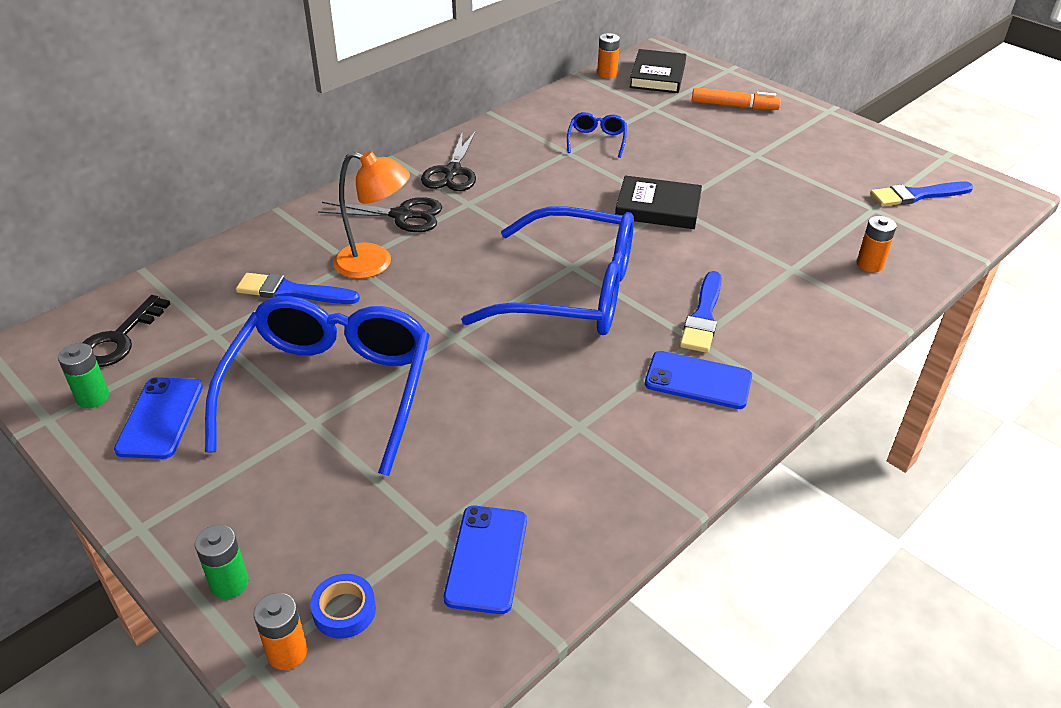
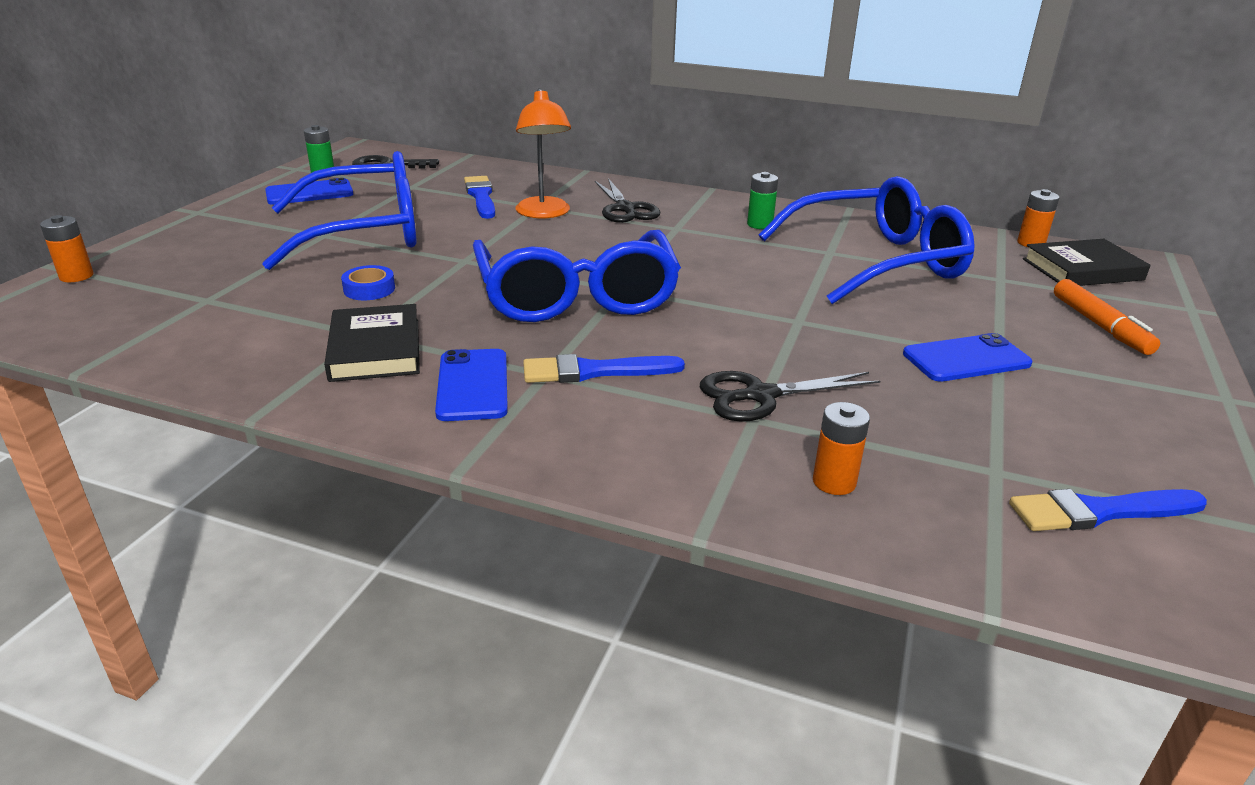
camera: 65 degrees right, 10 degrees down
green battery [195,525,249,599] -> green battery moved to [747,172,778,229]
blue tape [310,574,376,639] -> blue tape moved to [341,265,395,300]
black scissors [421,131,476,191] -> black scissors moved to [700,371,880,422]
blue phone [444,506,527,614] -> blue phone moved to [903,333,1032,382]
blue glasses [567,112,627,158] -> blue glasses [759,176,975,304], size x2.42
black book [615,175,702,229] -> black book moved to [324,304,420,382]
blue brush [870,182,973,206] -> blue brush turned 60 degrees counterclockwise [1009,489,1207,531]

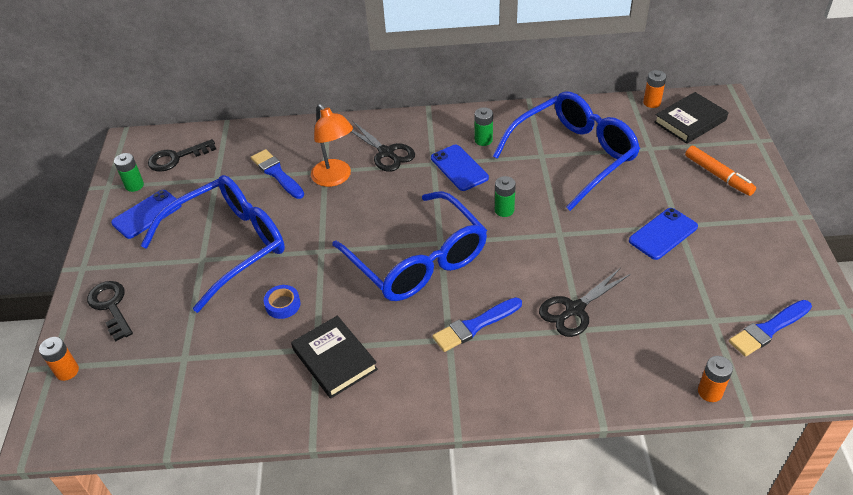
camera: 20 degrees left, 15 degrees up
blue phone [435,349,508,421] -> blue phone moved to [431,145,489,191]
orange battery [813,402,870,495] -> orange battery moved to [698,356,733,402]
none -> black key [87,281,133,342]
none -> green battery [495,176,516,217]

